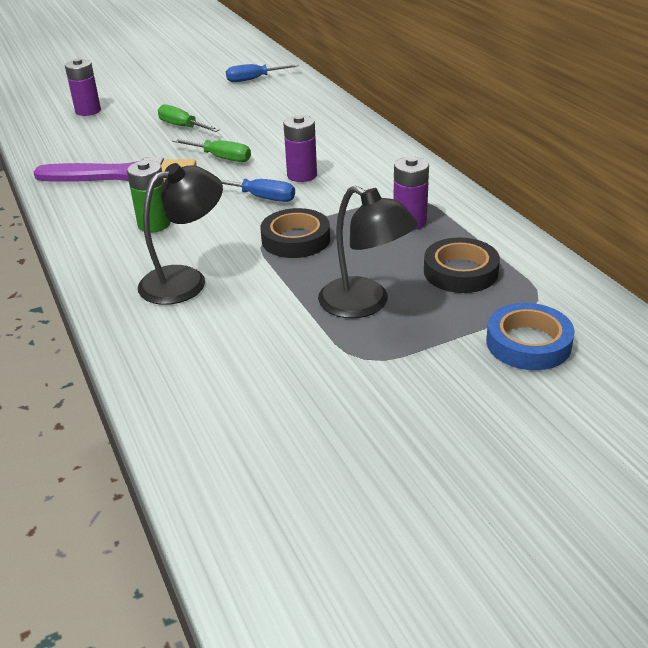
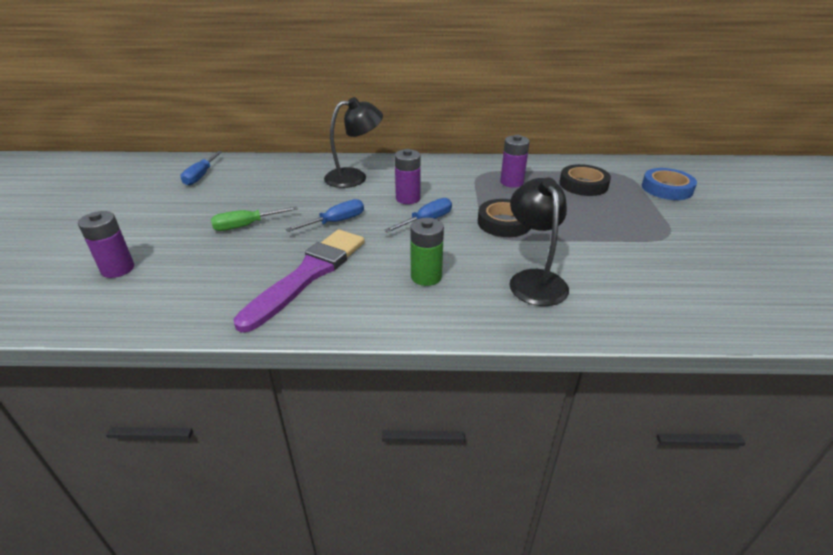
camera: 65 degrees left, 0 degrees up
green screwdriver [172,139,251,162] -> blue screwdriver [286,199,364,232]
black lamp [318,186,418,318] -> black lamp moved to [324,97,383,188]

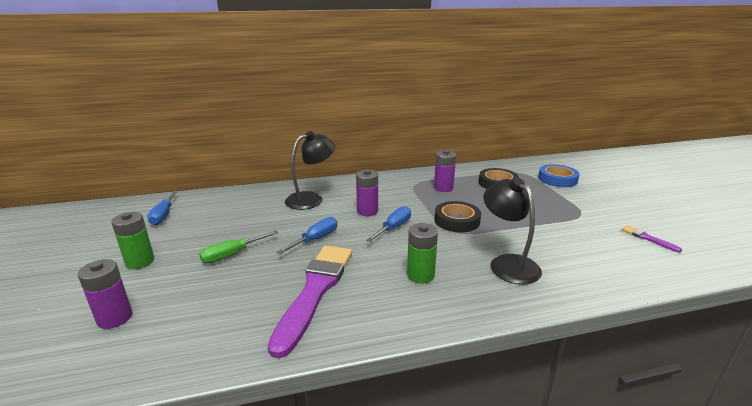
camera: 15 degrees left, 10 degrees down
none -> green battery [111,212,154,269]
none -> purple brush [621,225,682,252]

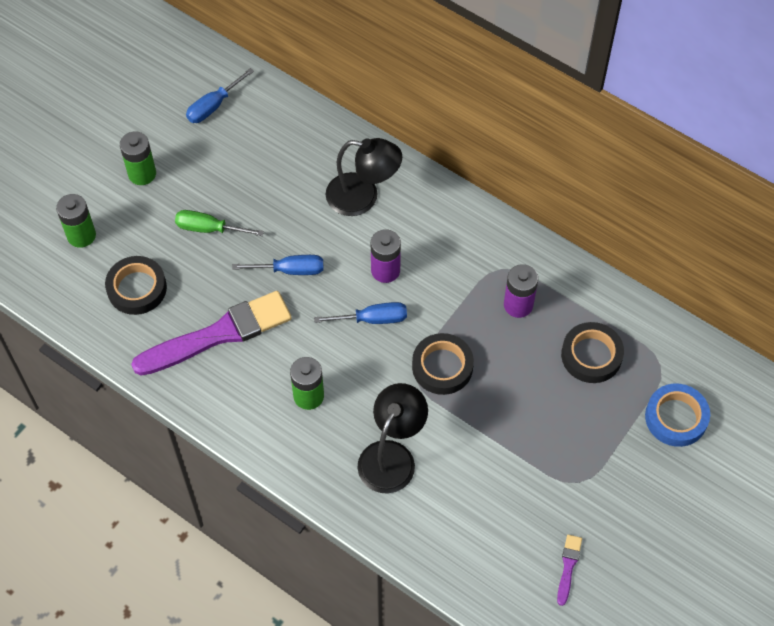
camera: 50 degrees right, 35 degrees up
purple battery [78,259,132,329] -> green battery [56,194,96,248]
none -> black tape [105,256,167,315]

